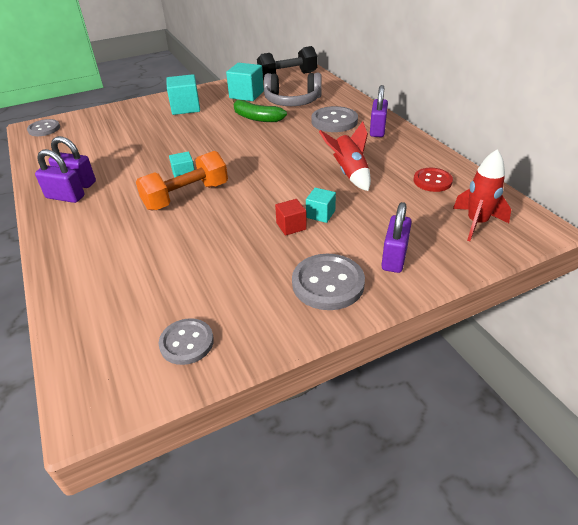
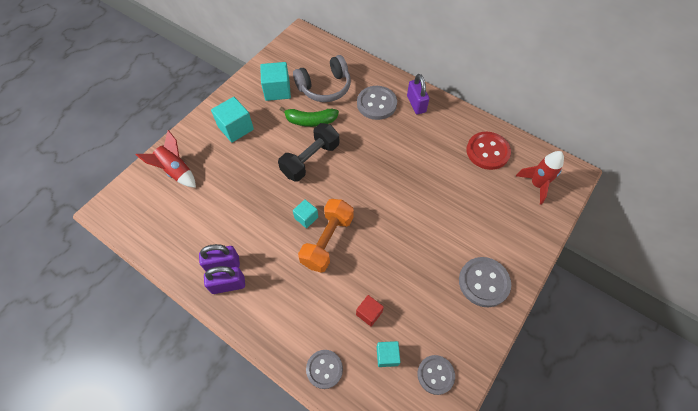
camera: 30 degrees left, 20 degrees up
grey button [27,119,60,136] -> grey button moved to [306,350,343,389]
black dumbbell [257,46,317,81] -> black dumbbell moved to [278,123,339,182]
red cube [275,199,307,236] -> red cube moved to [356,295,384,327]
turquoise cube [306,188,336,223] -> turquoise cube moved to [377,341,400,367]
red rocket [319,121,371,191] -> red rocket moved to [136,130,196,188]
purple padlock [381,202,412,273] -> none
red button [414,168,453,192] -> red button [466,132,511,170], size x1.50

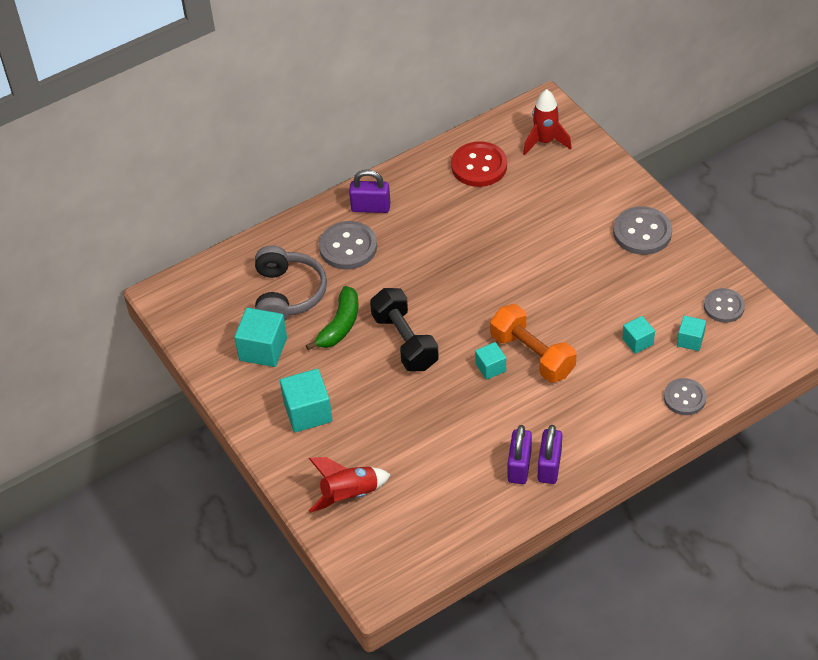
camera: 65 degrees left, 10 degrees down
red cube [356,295,384,327] -> turquoise cube [622,316,655,354]

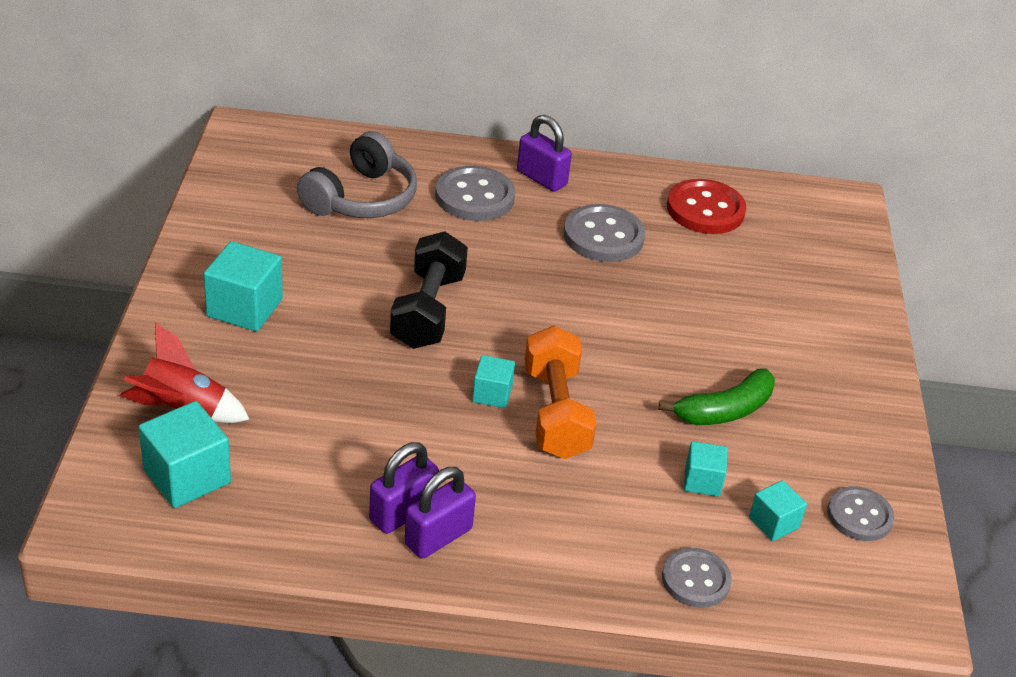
camera: 30 degrees right, 10 degrees down
turquoise cube [234,308,287,367] -> turquoise cube moved to [138,401,231,508]
green banana [306,286,359,350] -> green banana moved to [658,368,775,425]
red rocket [523,89,572,155] -> none
grey button [613,206,672,255] -> grey button moved to [564,204,645,262]

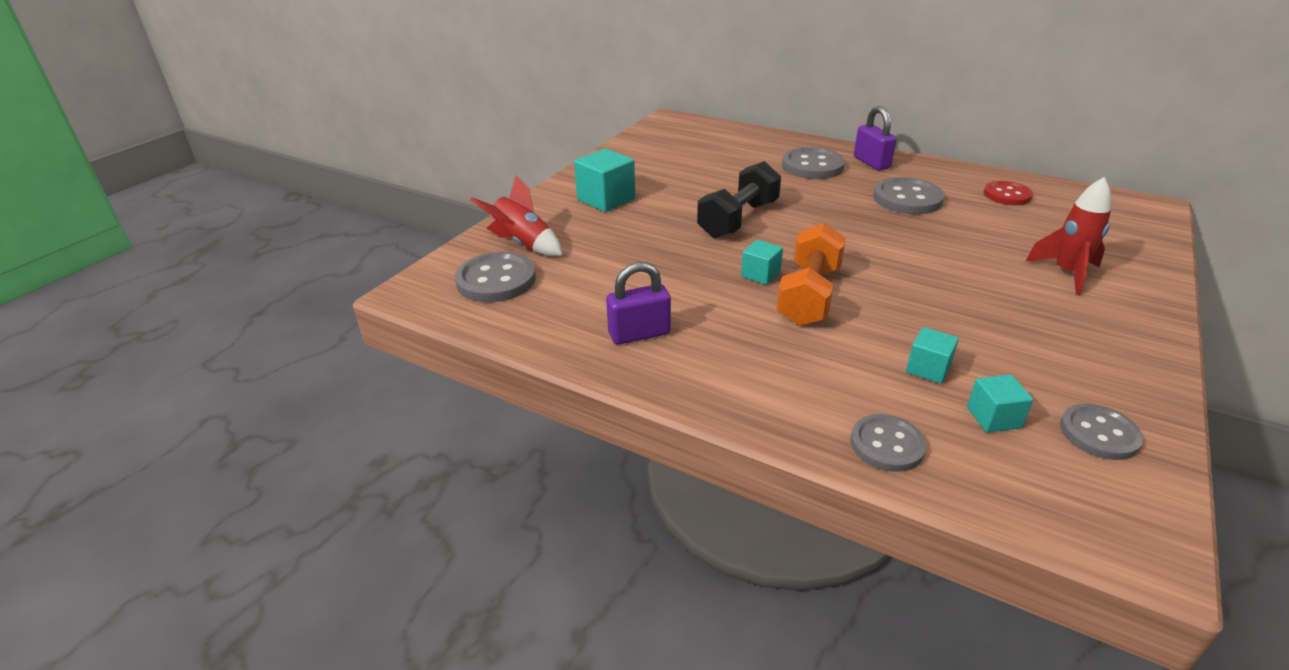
camera: 30 degrees right, 5 degrees down
turquoise cube [138,401,231,508] -> grey button [455,252,536,302]
grey headphones [297,131,417,218] -> none
purple padlock [405,467,476,559] -> none
green banana [658,368,775,425] -> none
red button [667,179,746,234] -> red button [984,181,1033,205], size x0.66
none -> red rocket [1025,177,1111,295]

